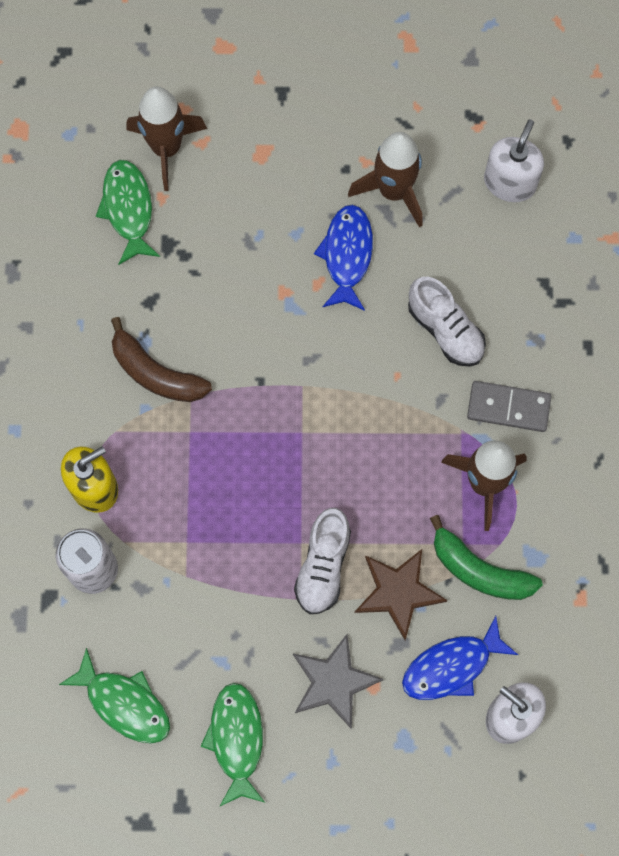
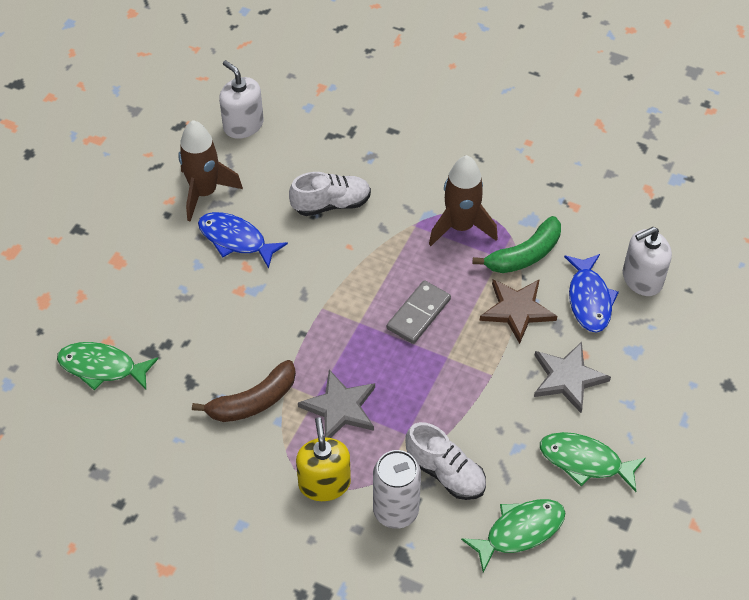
camera: 65 degrees left, 20 degrees down
brown rocket [127,86,207,191] -> none
white shoe [294,508,351,614] -> white shoe moved to [405,422,486,500]
grey domino [467,381,551,432] -> grey domino moved to [387,280,451,344]
none -> grey star [298,370,375,438]

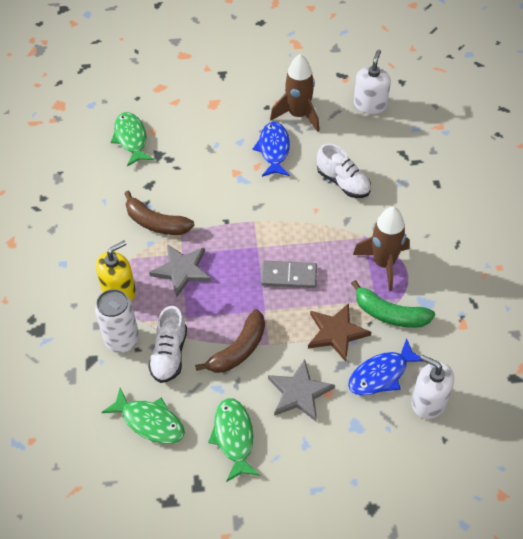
camera: 60 degrees right, 0 degrees up
none -> brown banana [195,309,265,373]

